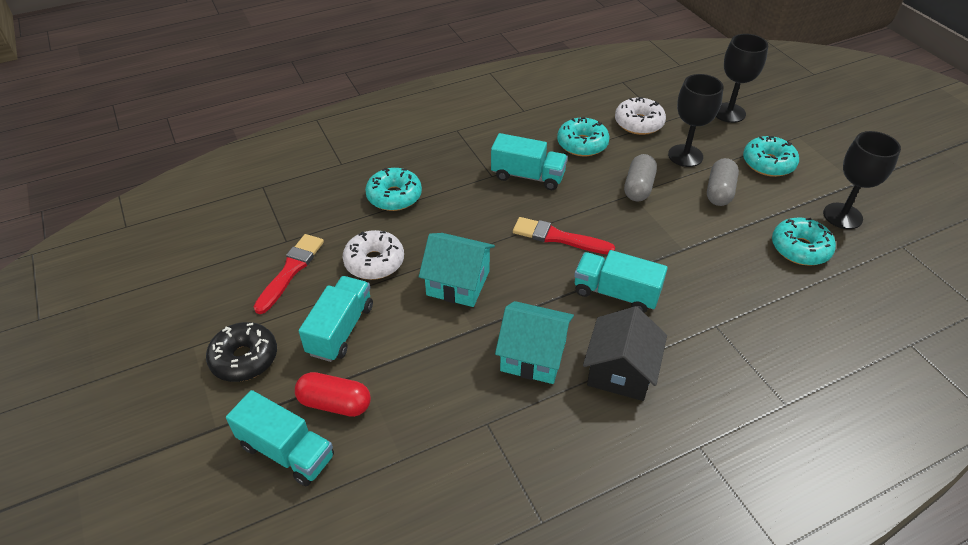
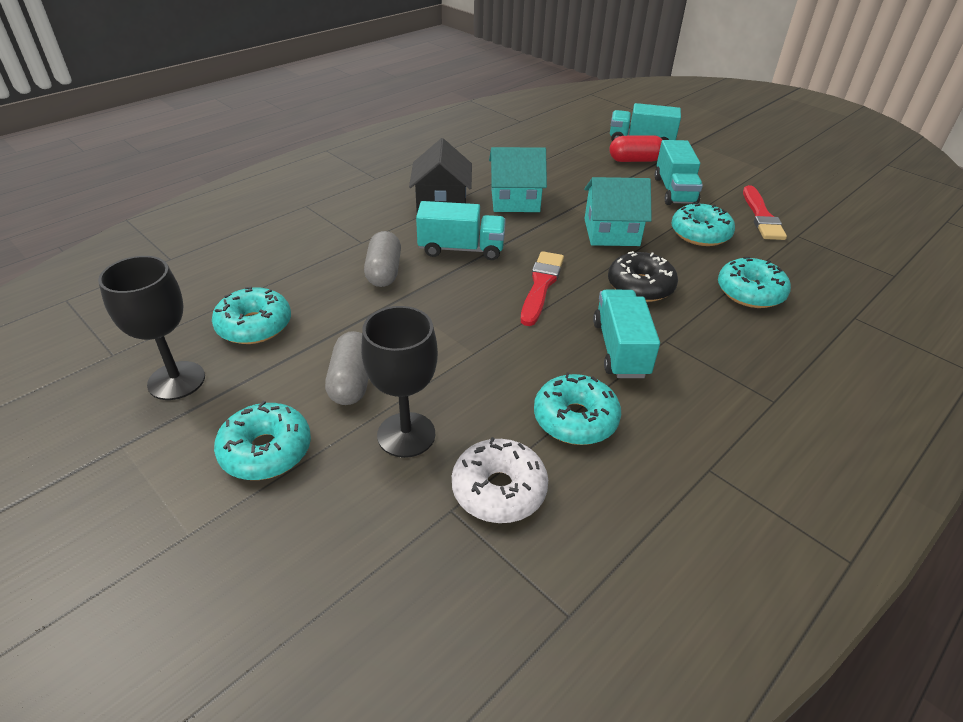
camera: 160 degrees right, 5 degrees down
black donut [206,322,277,382] -> black donut moved to [608,251,678,302]
white donut [343,230,404,280] -> turquoise donut [671,202,735,246]
turquoise truck [491,133,568,190] -> turquoise truck turned 90 degrees clockwise [593,290,660,378]
red brush [513,217,615,254] -> red brush turned 75 degrees counterclockwise [521,251,564,326]
grey capsule [624,154,657,201] -> grey capsule moved to [364,231,401,287]
black goblet [716,34,768,123] -> none

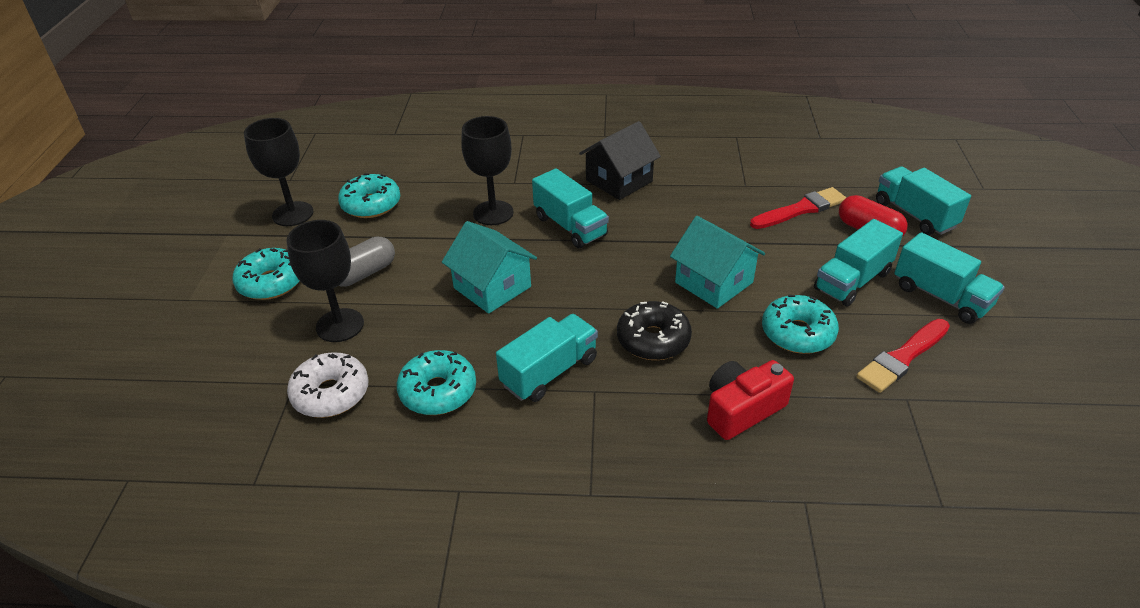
camera: 50 degrees right, 0 degrees up
grey capsule [364,231,401,287] -> black goblet [461,116,514,225]
turquoise house [489,147,547,212] -> turquoise house moved to [442,221,537,314]
red brush [521,251,564,326] -> red brush moved to [750,187,846,229]
turquoise donut [718,257,791,308] -> red camera [707,360,794,440]
none -> turquoise truck [894,232,1005,324]

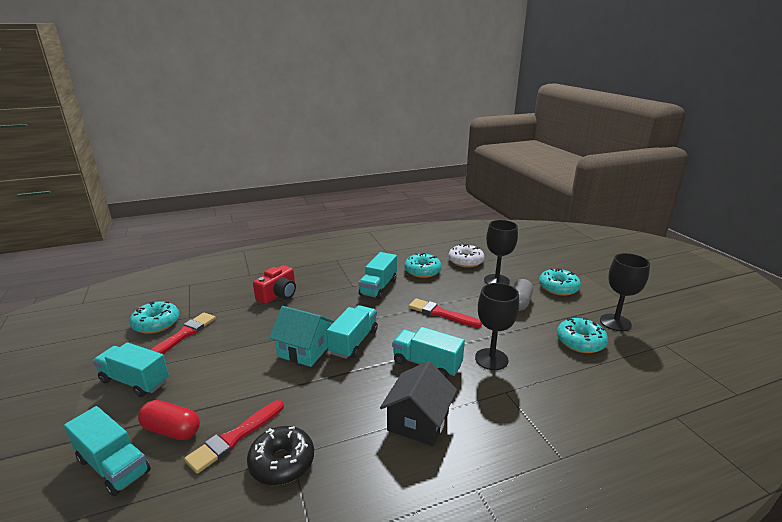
camera: 155 degrees right, 15 degrees down
turquoise house [442,221,537,314] -> red brush [409,298,482,327]
black donut [617,301,692,360] -> black donut moved to [247,426,314,485]
turquoise donut [762,295,839,354] -> turquoise donut moved to [129,301,179,334]
turquoise truck [814,219,903,306] -> turquoise truck moved to [327,305,378,359]

